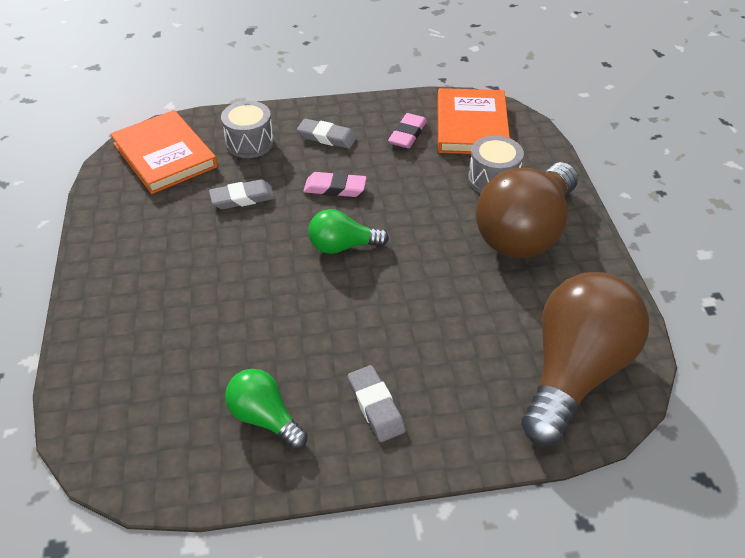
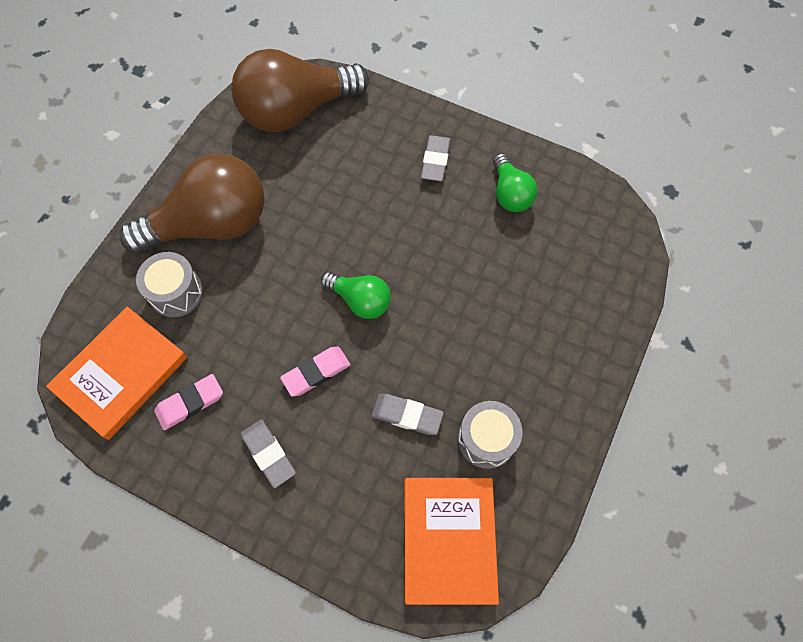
camera: 145 degrees left, 20 degrees up
grey drum [221,101,274,158] -> grey drum moved to [458,401,522,469]
pink eraser [303,172,367,197] -> pink eraser turned 75 degrees counterclockwise [280,347,350,397]

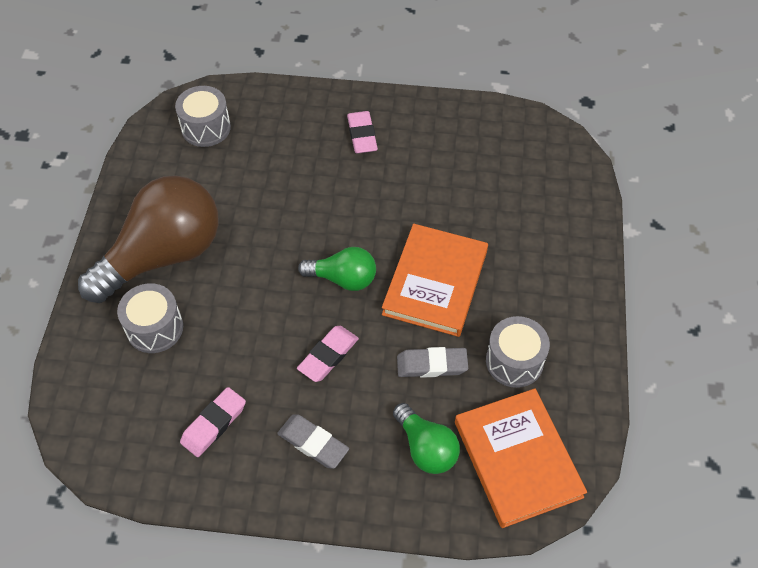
camera: 20 degrees left, 10 degrees down
orange book [46,307,187,440] -> orange book moved to [382,224,488,337]
brown light bulb [231,49,369,132] -> grey drum [175,86,231,147]
grey eraser [421,135,451,182] -> pink eraser [347,111,378,154]
green light bulb [493,153,537,212] -> green light bulb moved to [393,403,460,474]

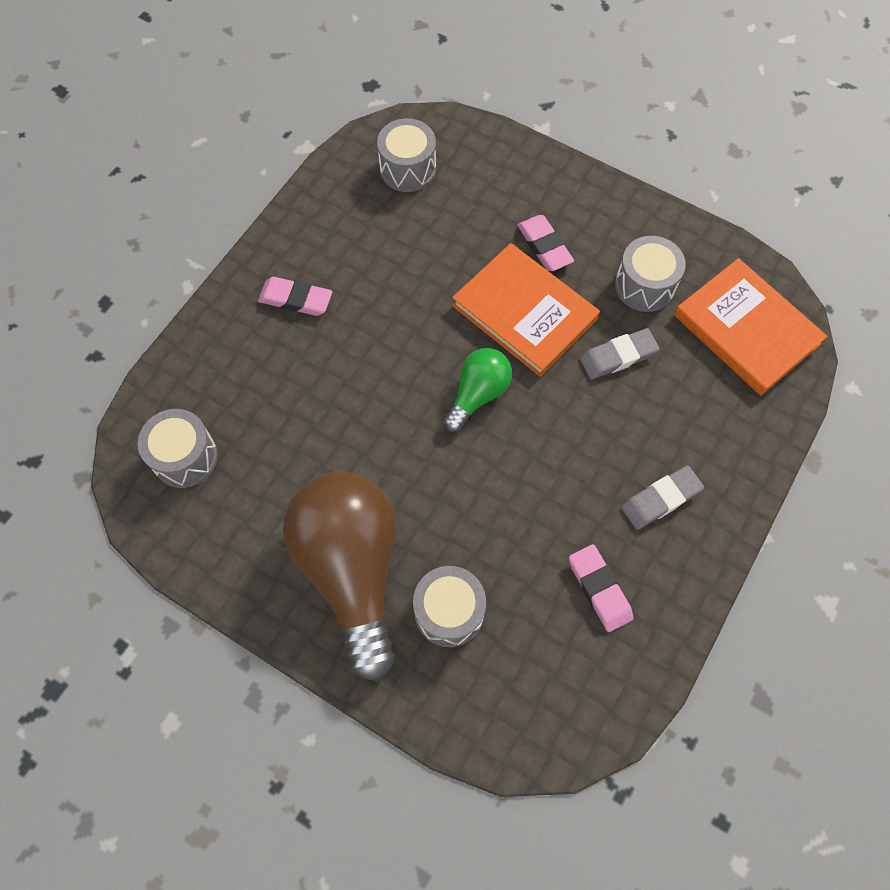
camera: 65 degrees left, 10 degrees up
pink eraser [297,326,359,382] -> pink eraser moved to [517,215,574,271]
green light bulb [393,403,460,474] -> none
grey eraser [397,347,468,378] -> grey eraser turned 45 degrees clockwise [580,328,660,379]
orange book [455,388,587,528] -> orange book turned 45 degrees clockwise [674,258,827,395]
none -> grey drum [377,118,436,192]

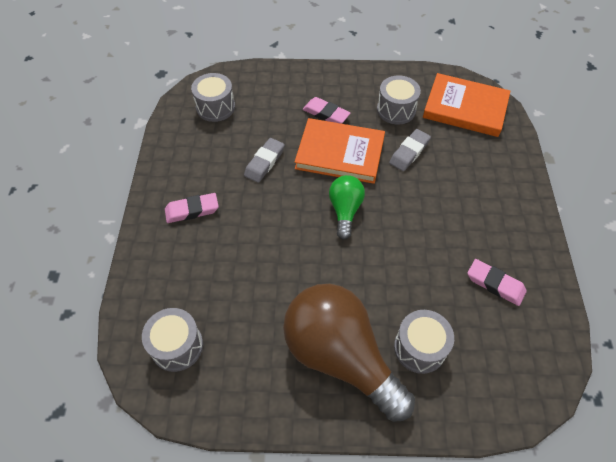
camera: 30 degrees left, 10 degrees down
grey eraser [621,466,704,530] -> grey eraser moved to [244,138,285,183]

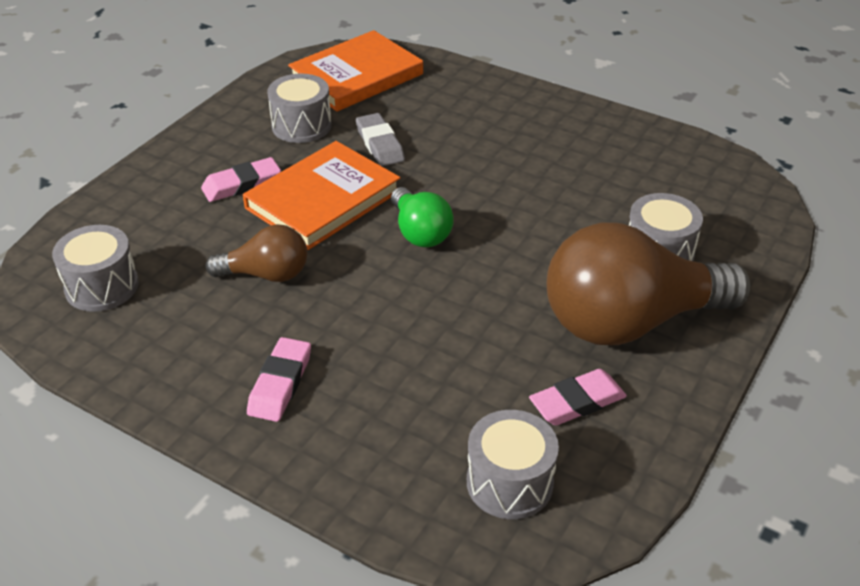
camera: 60 degrees left, 15 degrees down
grey eraser [244,138,285,183] -> brown light bulb [205,224,307,282]
green light bulb [329,175,365,240] -> green light bulb turned 150 degrees counterclockwise [391,187,454,247]
pink eraser [467,259,527,306] -> pink eraser moved to [529,369,627,425]

